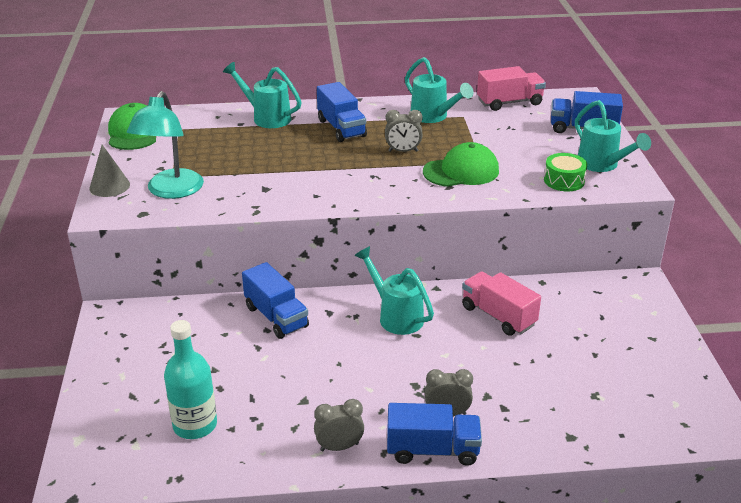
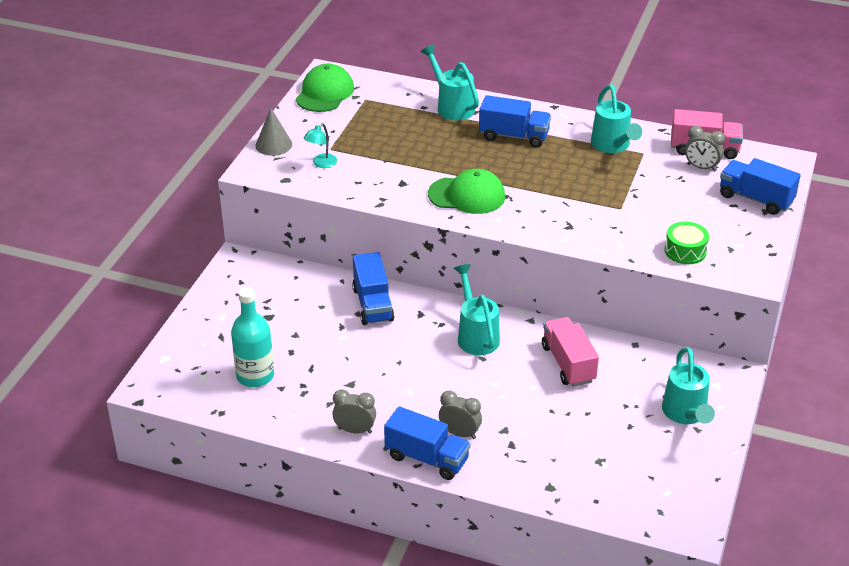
camera: 25 degrees right, 5 degrees up
turquoise lamp [127,91,204,199] -> turquoise lamp [304,123,337,168], size x0.47
blue truck [317,82,367,142] -> blue truck turned 75 degrees counterclockwise [479,95,551,148]
grey clock [385,110,423,152] -> grey clock moved to [685,126,725,171]
green cap [423,142,499,187] -> green cap moved to [428,169,505,214]
turquoise watering can [575,100,651,172] -> turquoise watering can moved to [662,347,715,424]

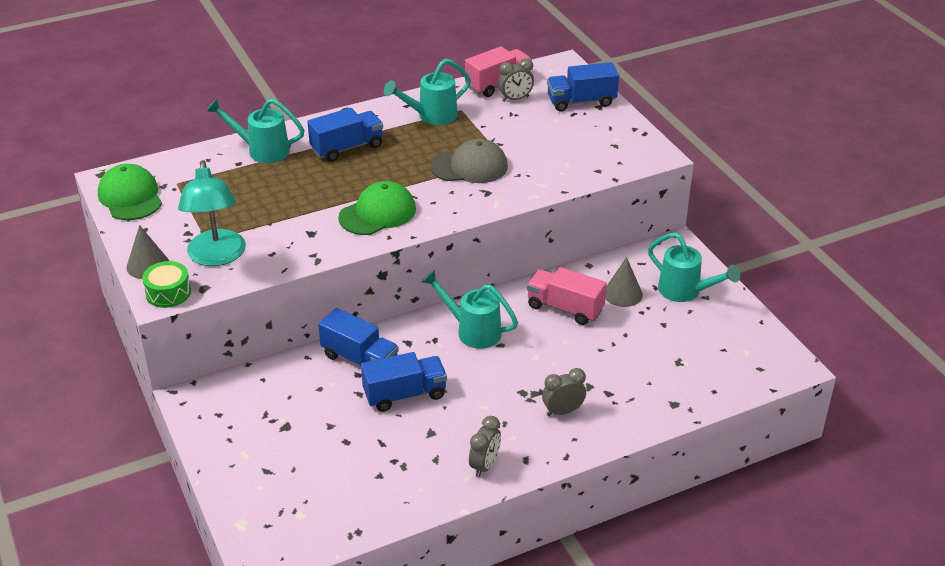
camera: 45 degrees left, 0 degrees up
turquoise bottle [231,287,274,387] -> none
turquoise lamp [304,123,337,168] -> turquoise lamp [178,160,246,266], size x2.12
grey clock [332,389,376,434] -> grey clock turned 150 degrees clockwise [469,416,501,477]
blue truck [384,406,470,480] -> blue truck moved to [361,352,447,412]
turquoise watering can [591,85,642,153] -> turquoise watering can turned 120 degrees clockwise [384,59,471,125]
green drum [665,221,709,264] -> green drum moved to [142,261,191,308]
none -> grey cap [430,139,508,183]
none -> grey cone [605,257,643,307]

